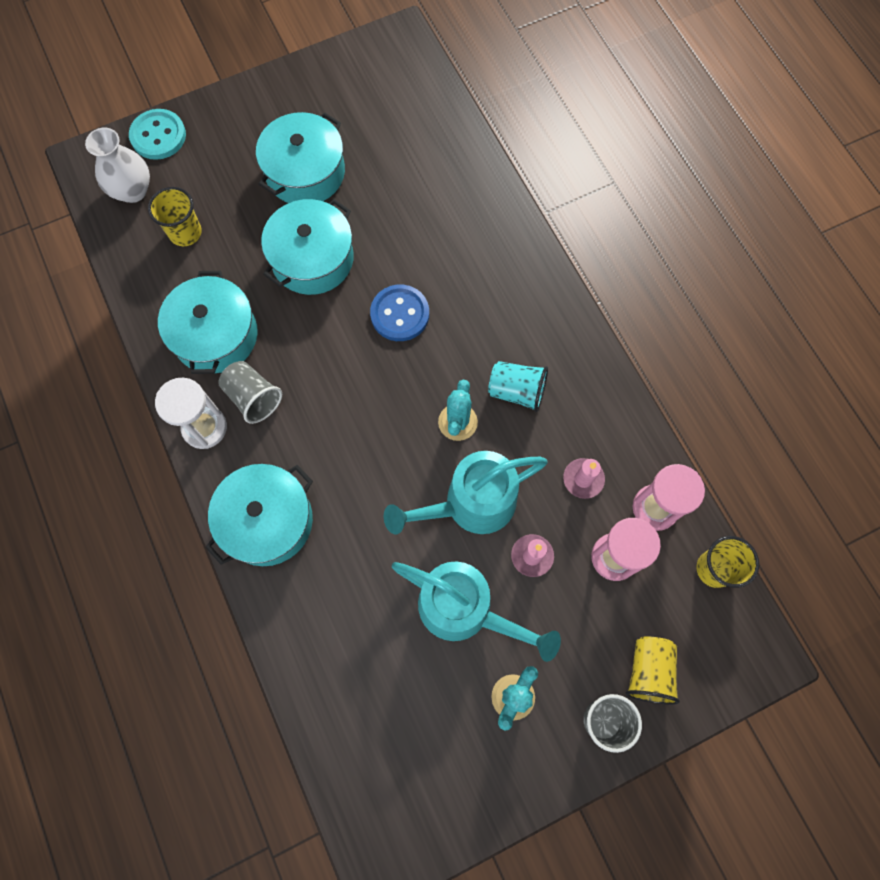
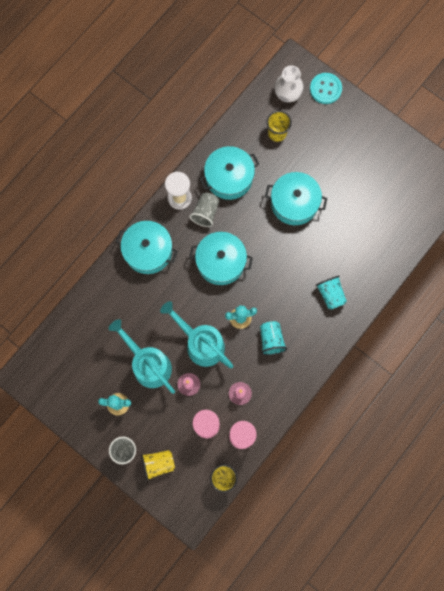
camera: 65 degrees right, 5 degrees up
turquoise pot [256,112,345,203] -> turquoise pot moved to [189,232,253,285]
blue button [370,285,429,341] -> none
turquoise watering can [392,561,561,662] -> turquoise watering can turned 135 degrees clockwise [109,319,175,394]
none -> turquoise cup [316,275,347,310]

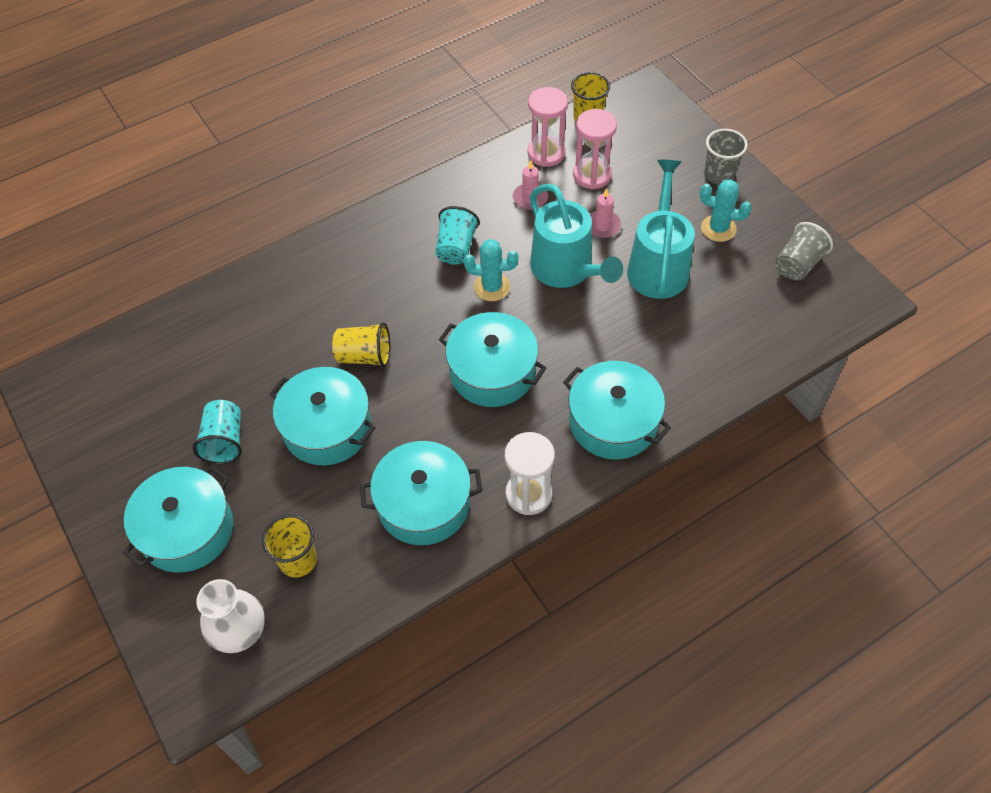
camera: 160 degrees left, 20 degrees down
turquoise watering can [109,319,175,394] -> turquoise watering can turned 150 degrees counterclockwise [627,160,695,299]
yellow cup [141,450,175,481] -> yellow cup moved to [332,322,390,367]
grey cup [189,193,219,227] -> grey cup moved to [775,222,833,281]
turquoise button [310,73,342,104] -> none
turquoise cup [316,275,347,310] -> turquoise cup moved to [193,400,242,464]
none -> turquoise pot [123,465,233,573]

